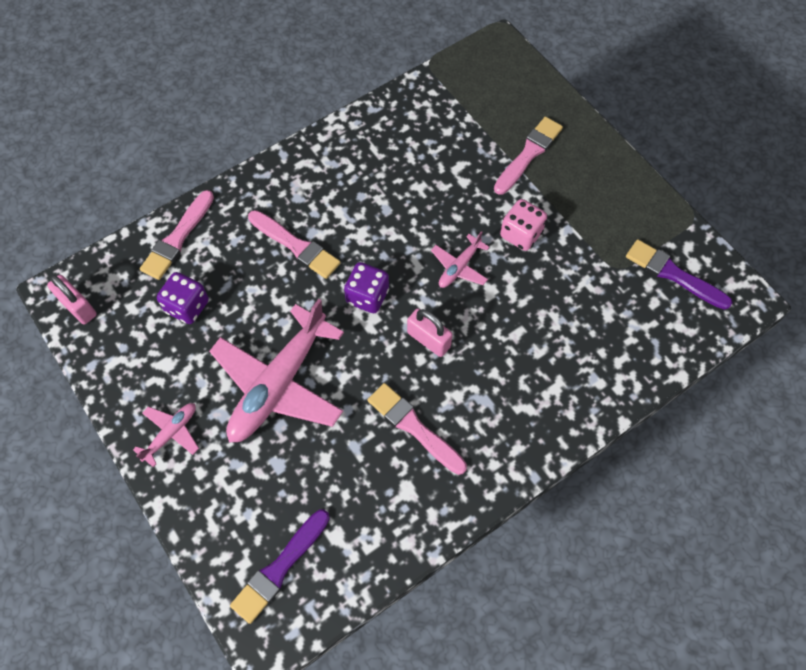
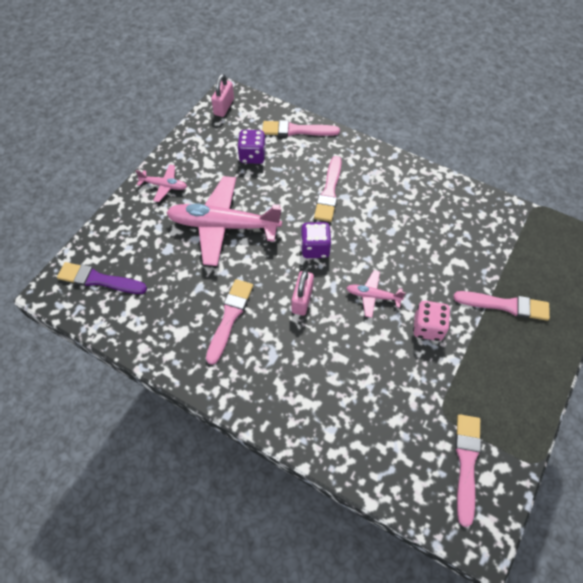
camera: 65 degrees right, 5 degrees down
purple brush [626,239,732,310] -> pink brush [455,414,481,527]

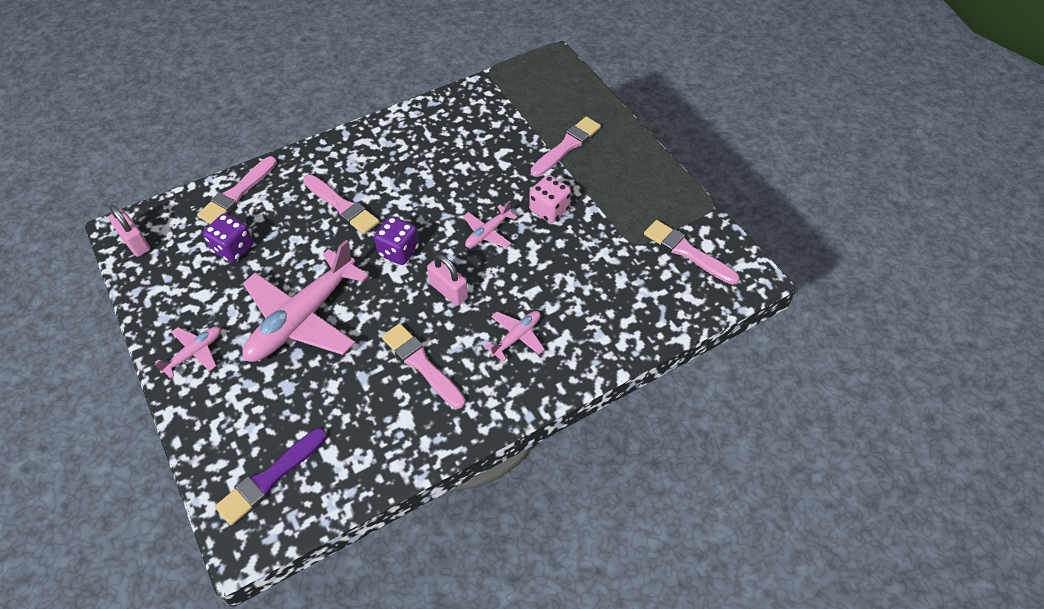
camera: 60 degrees left, 5 degrees down
none -> pink plane [484,311,545,362]

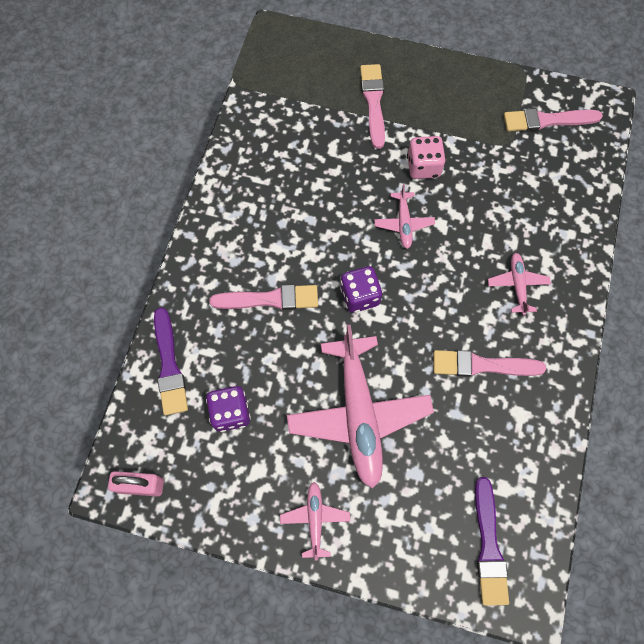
camera: 45 degrees left, 15 degrees up
pink brush [197,156,277,224] -> purple brush [154,308,188,415]
pink padlock [427,254,468,306] -> none

